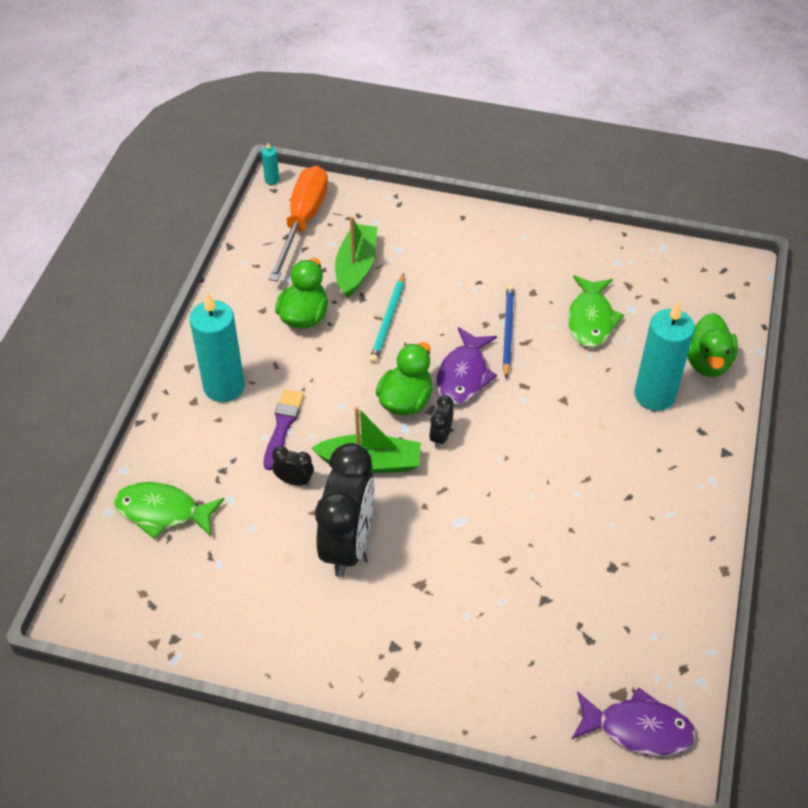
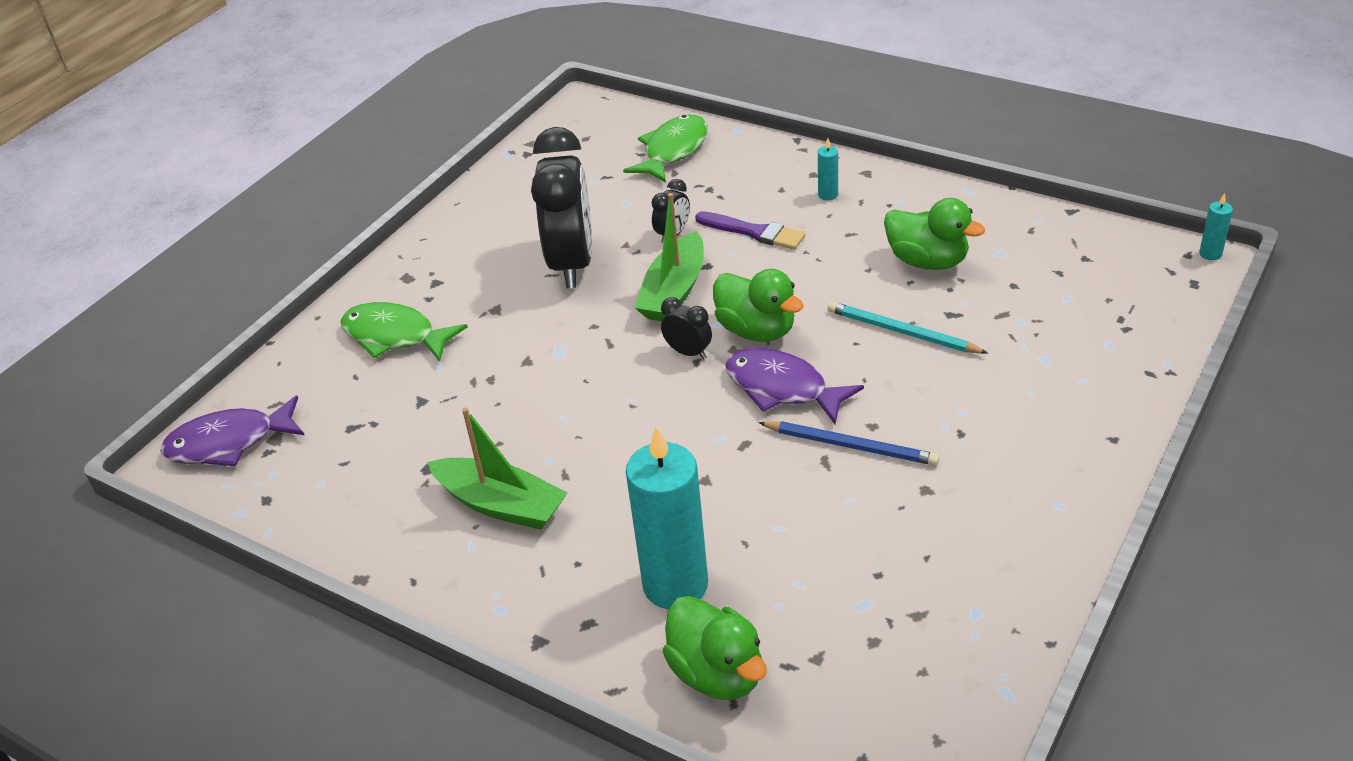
camera: 110 degrees right, 10 degrees down
turquoise candle [190,292,245,402] -> turquoise candle [818,138,838,201], size x0.41
orange screwdriver [268,166,328,282] -> none
black clock [315,443,375,577] -> black clock turned 120 degrees counterclockwise [531,127,592,288]
green boat [335,216,377,298] -> green boat moved to [427,407,567,530]
green fish [568,275,624,348] -> green fish moved to [340,302,468,362]
purple fish [571,687,696,756] -> purple fish turned 45 degrees clockwise [160,396,304,466]
green duck [687,313,738,377] -> green duck turned 150 degrees counterclockwise [663,596,767,700]

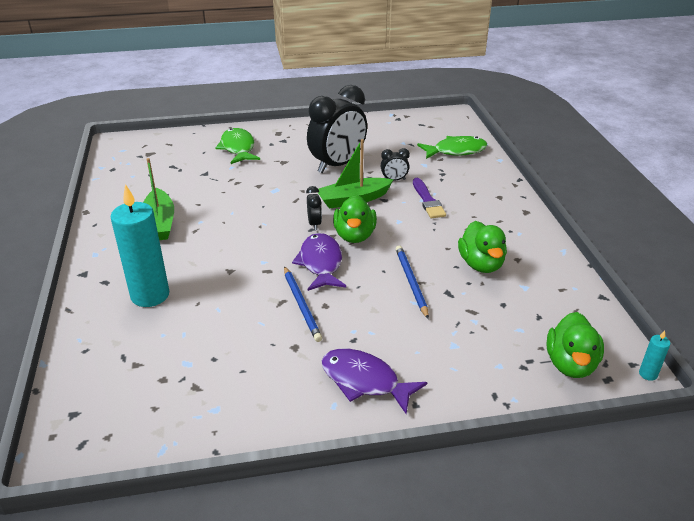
camera: 45 degrees right, 5 degrees down
purple fish [160,396,304,466] -> purple fish moved to [321,349,427,414]
green duck [663,596,767,700] -> green duck moved to [546,312,604,378]
turquoise candle [818,138,838,201] -> none
turquoise pencil [828,301,988,354] -> blue pencil [396,246,429,319]

